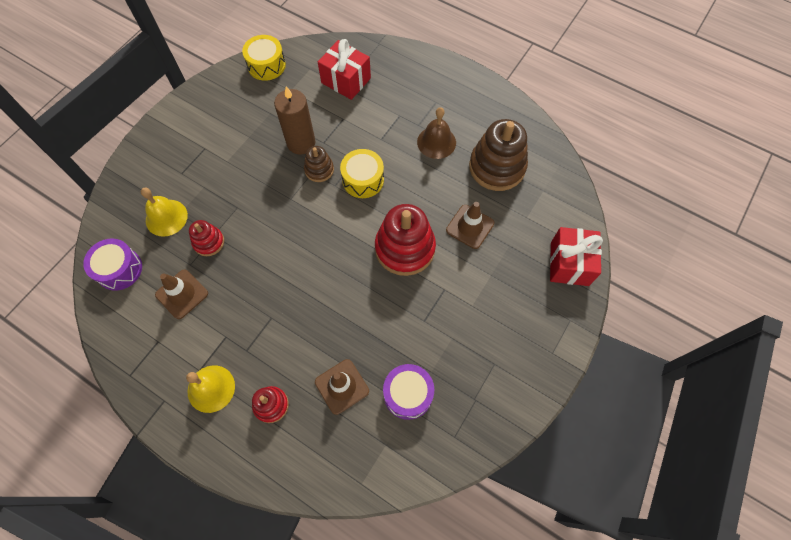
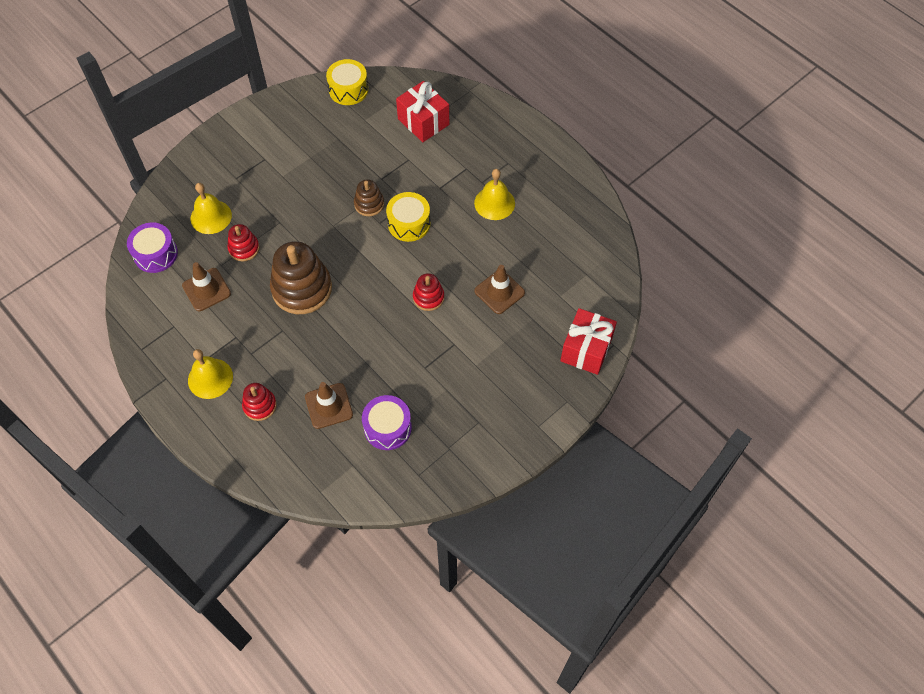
camera: 15 degrees right, 5 degrees down
brown candle [274,86,315,155] -> none
red stacking toy [375,204,436,276] -> red stacking toy [413,273,445,311], size x0.52
brown bell [417,107,456,159] -> yellow bell [474,169,515,220]
brown stacking toy [469,119,528,191] -> brown stacking toy moved to [270,241,332,314]

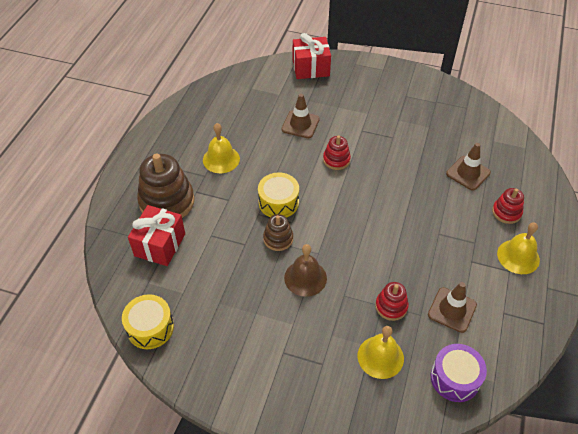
camera: 120 degrees left, 10 degrees down
brown stacking toy [270,241,332,314] -> brown stacking toy moved to [137,154,195,218]
purple drum [362,395,412,450] -> none
none -> brown bell [284,244,327,297]

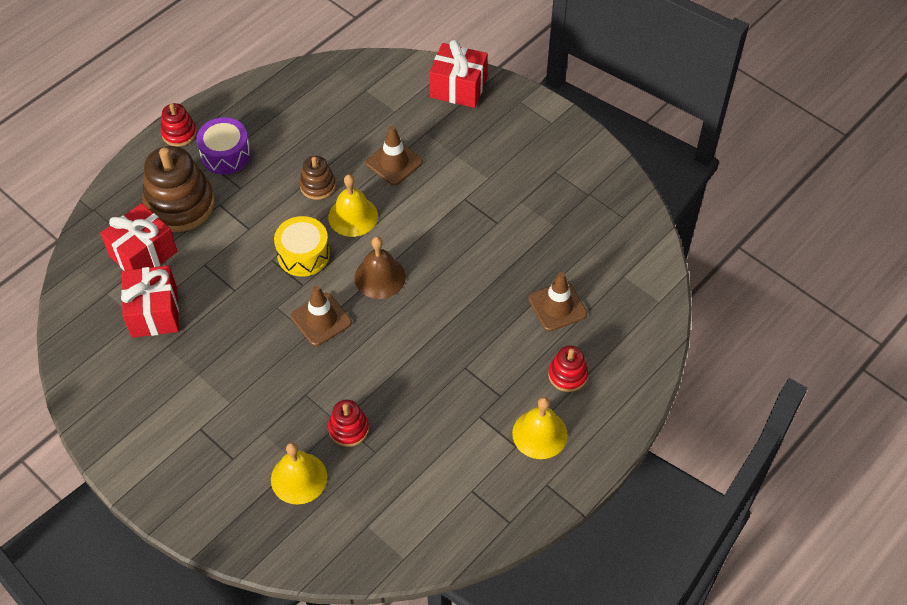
camera: 25 degrees right, 5 degrees up
yellow drum [122,294,174,349] -> none
yellow bell [203,123,240,173] -> yellow bell moved to [328,174,378,237]
brown stacking toy [263,214,293,251] -> brown stacking toy moved to [299,156,336,200]
brown bell [284,244,327,297] -> brown bell moved to [355,237,406,299]
red stacking toy [323,135,351,170] -> red stacking toy moved to [161,103,197,147]
brown traffic cone [428,282,477,333] -> brown traffic cone moved to [291,286,352,346]
purple drum [431,344,487,402] -> purple drum moved to [196,117,251,175]
none -> red gift [121,265,179,338]

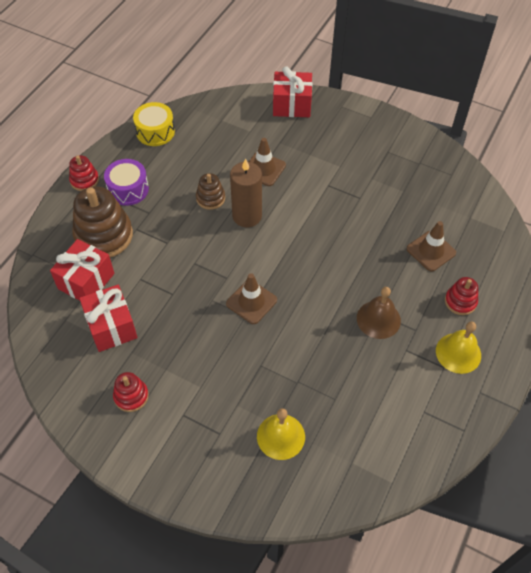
camera: 15 degrees left, 0 degrees up
yellow drum [274,216,330,277] -> yellow drum moved to [133,102,175,146]
yellow bell [328,174,378,237] -> brown candle [230,158,262,227]
red stacking toy [328,400,369,447] -> red stacking toy moved to [113,372,149,412]
brown bell [355,237,406,299] -> brown bell moved to [357,287,401,339]

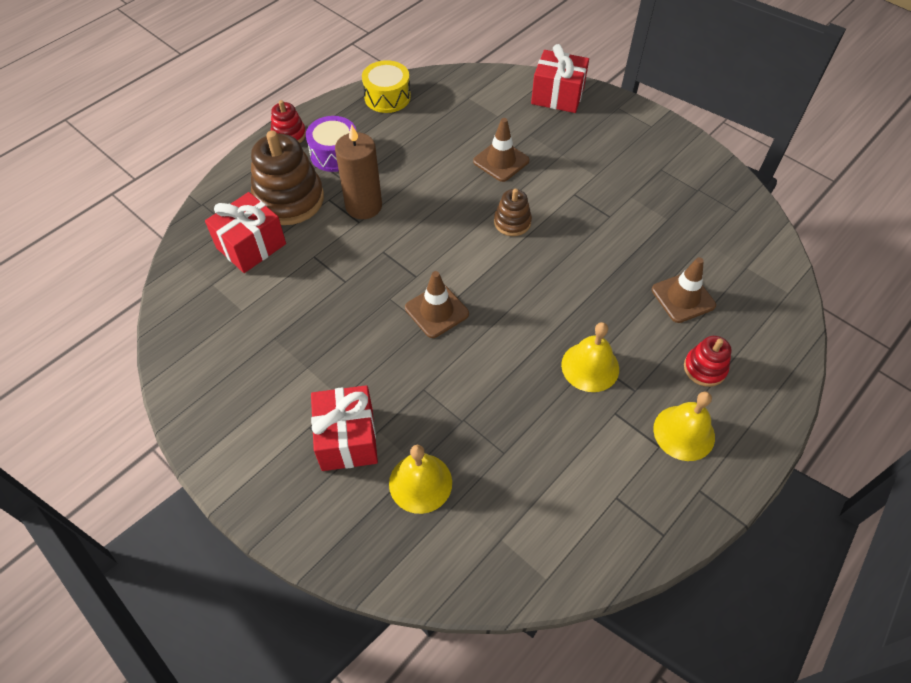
camera: 15 degrees right, 0 degrees up
red gift [79,285,138,352] -> red gift moved to [311,385,378,471]
red stacking toy [113,372,149,412] -> none
brown stacking toy [196,173,225,210] -> brown stacking toy moved to [494,189,532,236]
brown candle [230,158,262,227] -> brown candle moved to [335,124,382,219]
brown bell [357,287,401,339] -> yellow bell [561,322,619,392]

